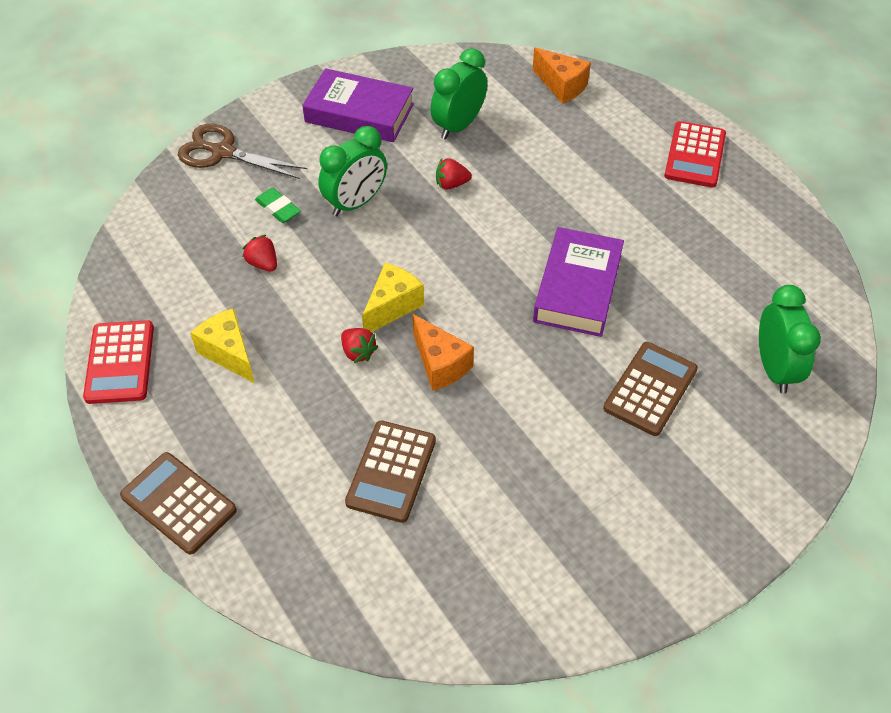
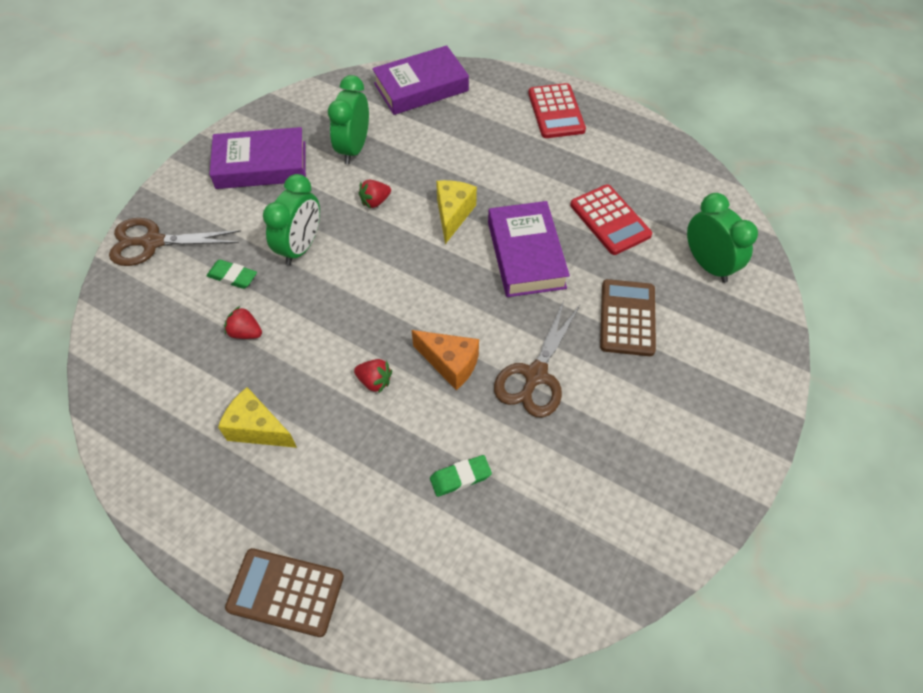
camera: 25 degrees left, 5 degrees up
red calculator [83,320,154,404] -> red calculator moved to [570,184,652,255]
brown calculator [345,421,436,523] -> green eraser [430,455,492,497]
yellow cheese [362,263,424,332] -> yellow cheese moved to [436,180,477,244]
orange cheese [532,48,591,104] -> purple book [372,45,469,115]
none -> brown scissors [494,300,580,418]

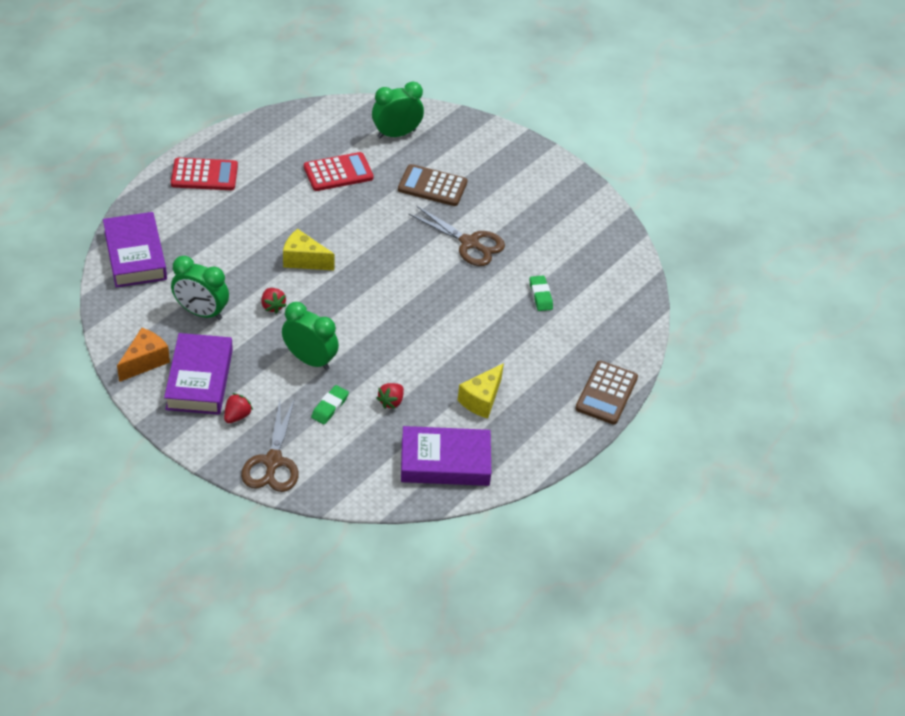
camera: 85 degrees left, 10 degrees down
red strawberry [354,359,392,394] -> red strawberry moved to [224,393,253,423]
orange cheese [412,330,479,390] -> orange cheese moved to [117,328,170,382]
purple book [488,201,570,297] -> purple book moved to [401,426,491,486]

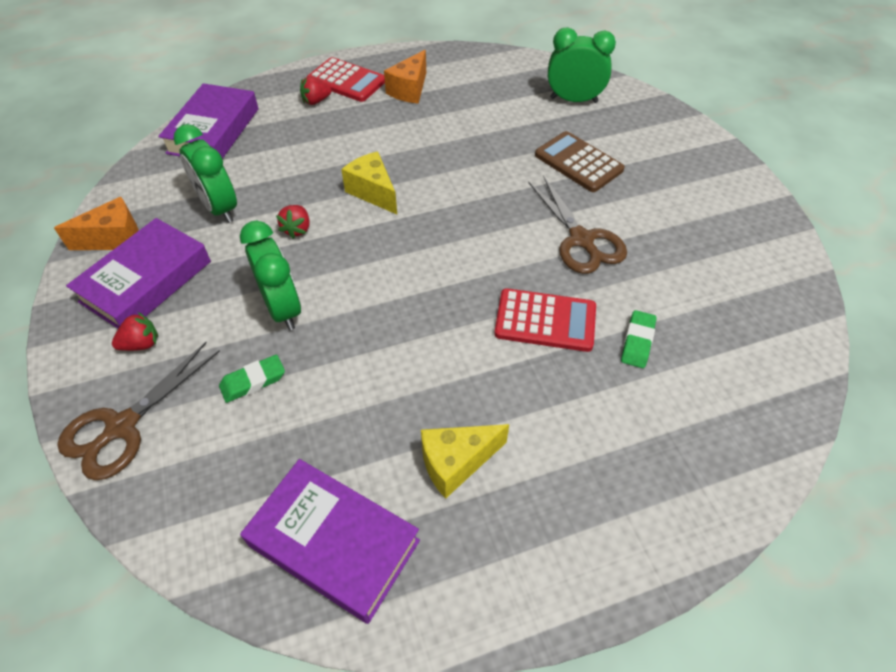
camera: 35 degrees right, 5 degrees up
red calculator [304,152,374,191] -> red calculator moved to [494,288,596,352]
red strawberry [376,383,404,409] -> red strawberry moved to [300,77,331,105]
brown calculator [575,361,638,425] -> none
none -> orange cheese [384,50,426,104]

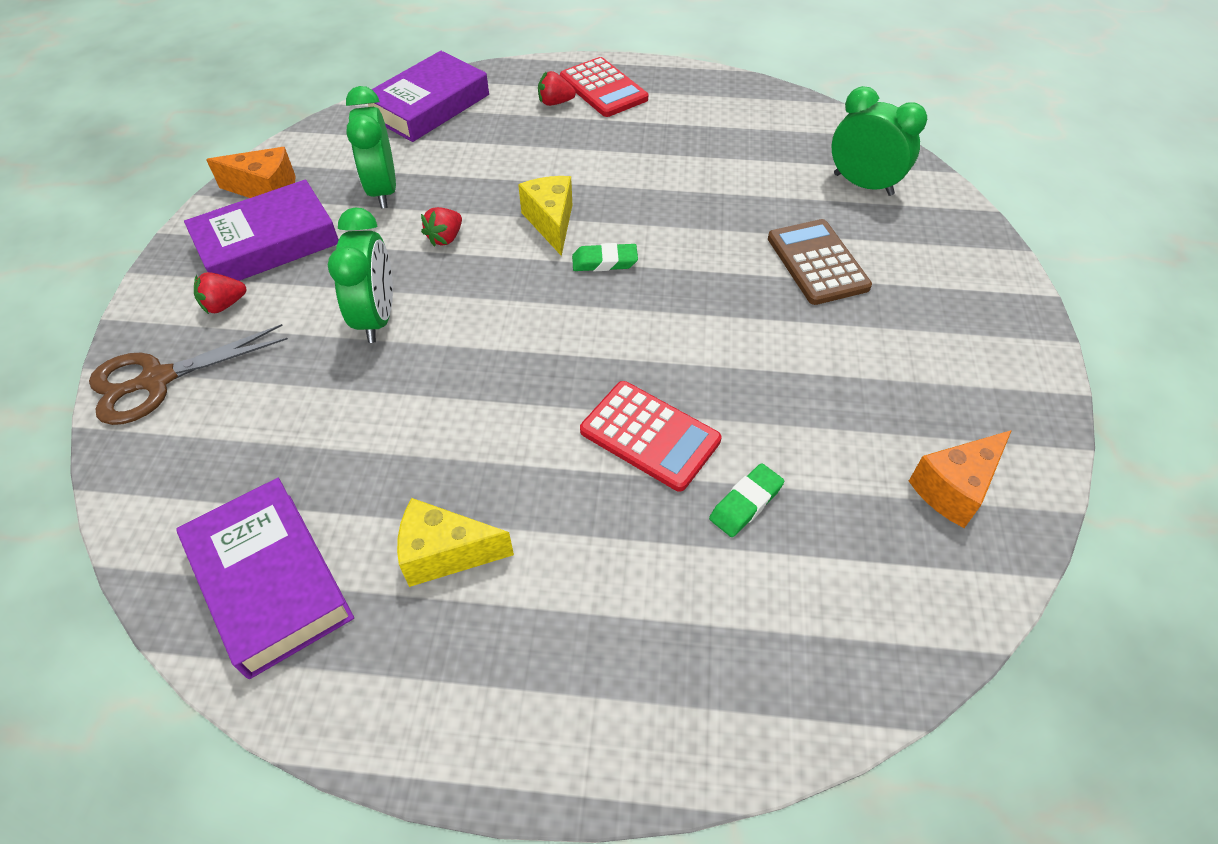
camera: 25 degrees right, 0 degrees up
red strawberry [112,312,158,351] -> red strawberry turned 150 degrees clockwise [194,272,246,314]
green eraser [219,355,285,403] -> green eraser moved to [572,243,638,271]
orange cheese [384,50,426,104] -> orange cheese moved to [909,430,1012,528]
brown scissors [528,176,627,274] -> none

